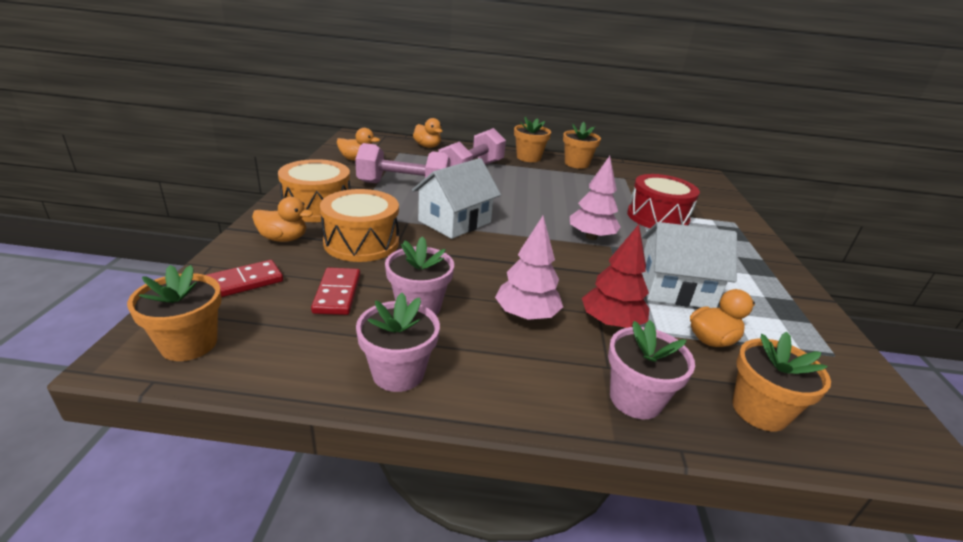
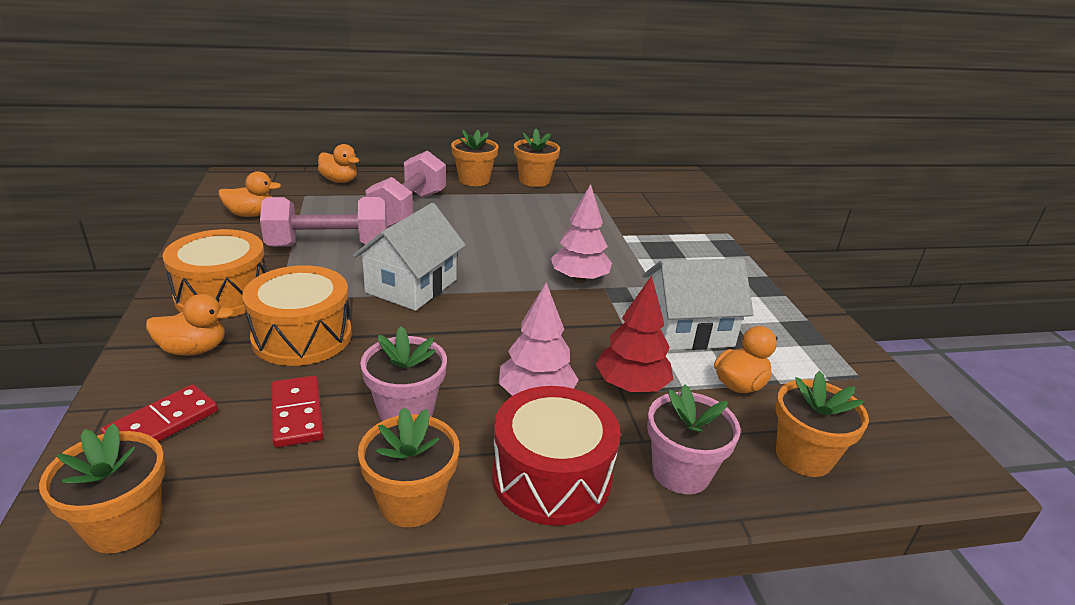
camera: 15 degrees left, 0 degrees up
pink flower pot [356,293,440,392] -> orange flower pot [358,407,459,527]
red drum [627,174,700,228] -> red drum moved to [492,386,621,526]

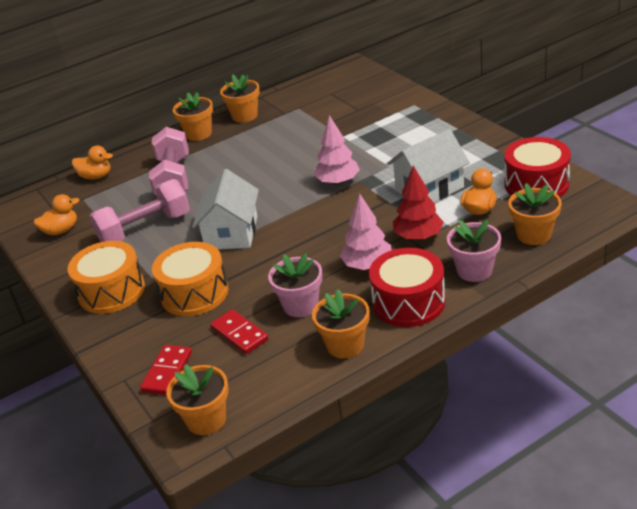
camera: 15 degrees left, 5 degrees up
orange duck [146,294,234,356] -> none
none -> red drum [504,137,571,197]

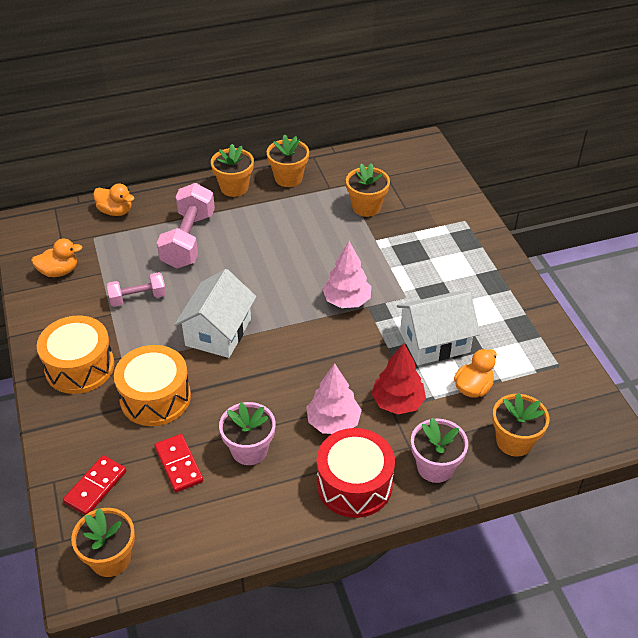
camera: 10 degrees right, 10 degrees up
pink dumbbell [89,179,190,242] -> pink dumbbell [107,272,166,307], size x0.58
orange flower pot [312,289,370,358] -> orange flower pot moved to [346,163,390,217]
red drum [504,137,571,197] -> none

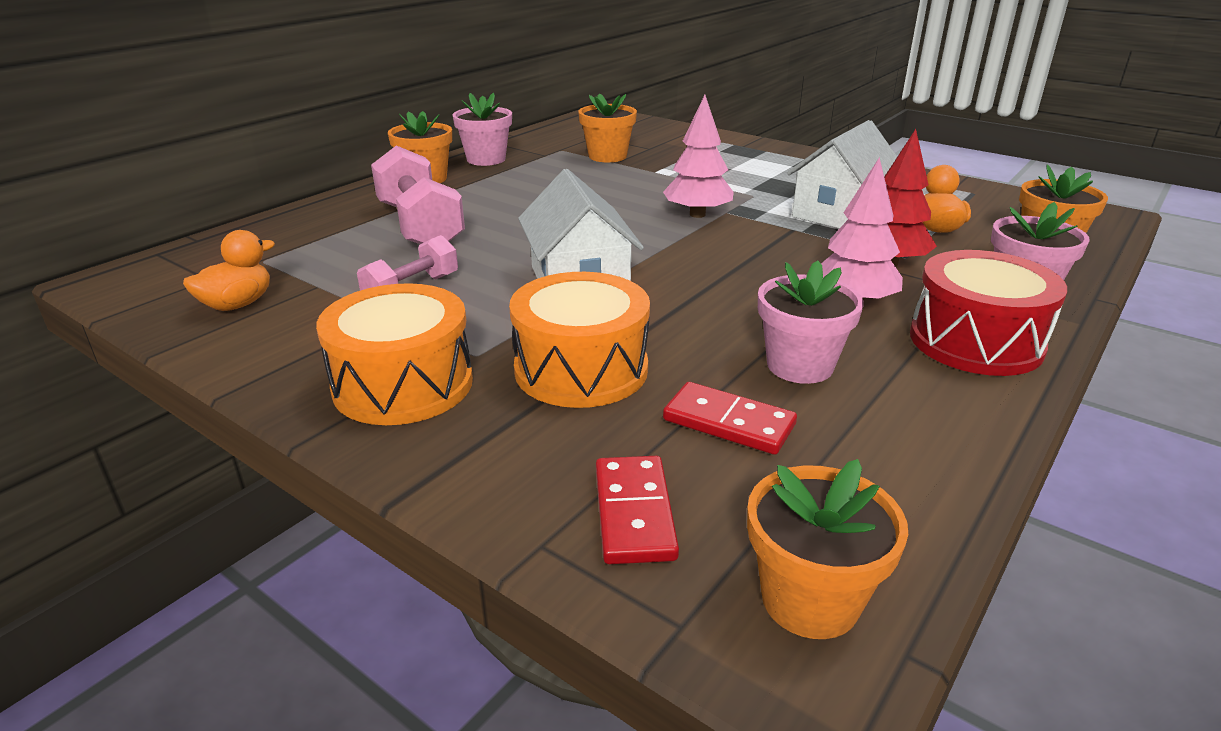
camera: 35 degrees left, 15 degrees down
orange duck [93,184,134,216] -> none
orange flower pot [267,134,309,187] -> pink flower pot [453,93,512,166]

